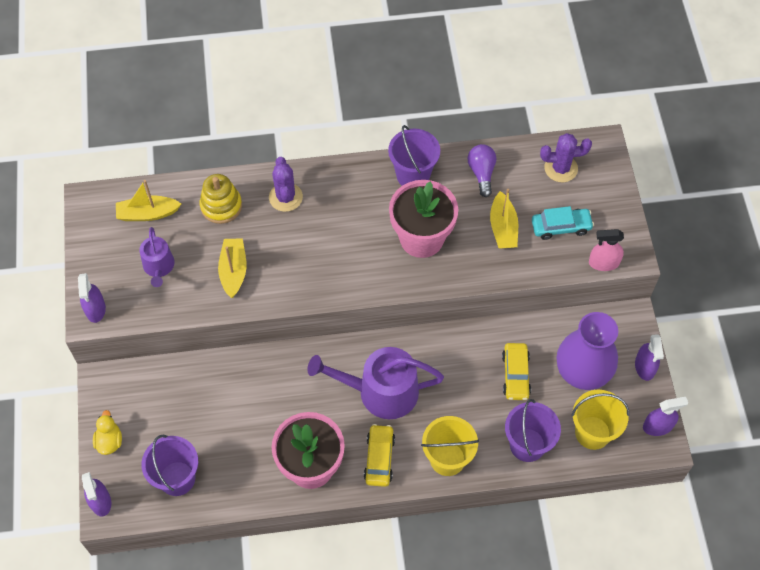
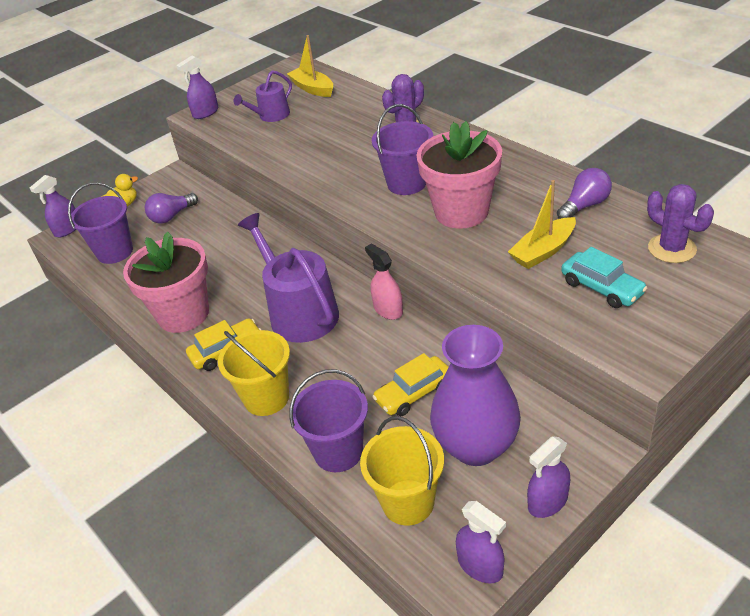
camera: 60 degrees right, 20 degrees down
yellow stacking toy [199,174,242,224] -> none
yellow boat [218,238,247,298] -> none
purple bucket [388,125,440,186] -> purple bucket moved to [372,104,433,195]
pink spray bottle [589,229,624,271] -> pink spray bottle moved to [365,243,403,320]
none -> purple light bulb [145,193,198,224]

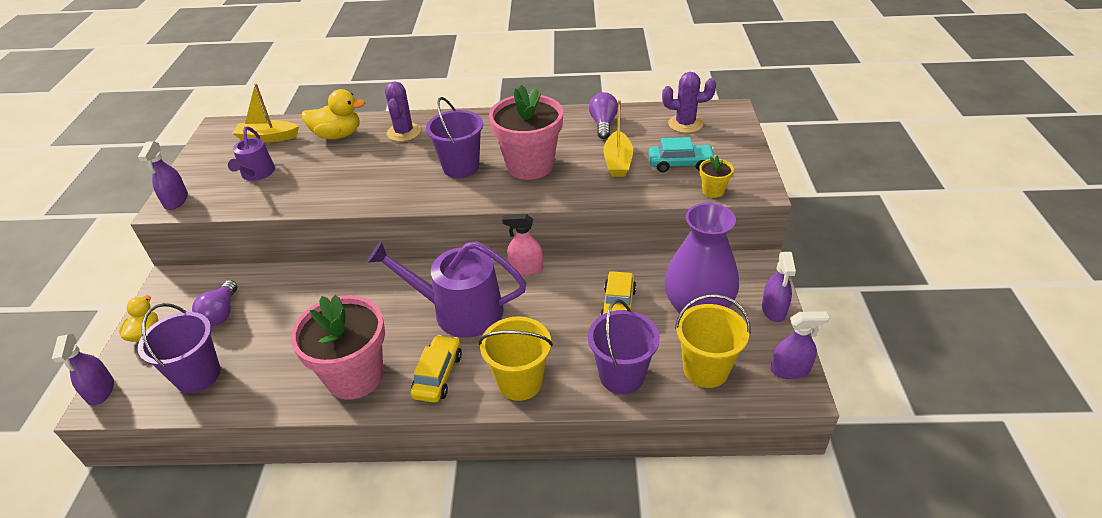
camera: 50 degrees left, 0 degrees up
none -> yellow duck [302,89,365,139]
none -> yellow flower pot [699,156,734,198]

